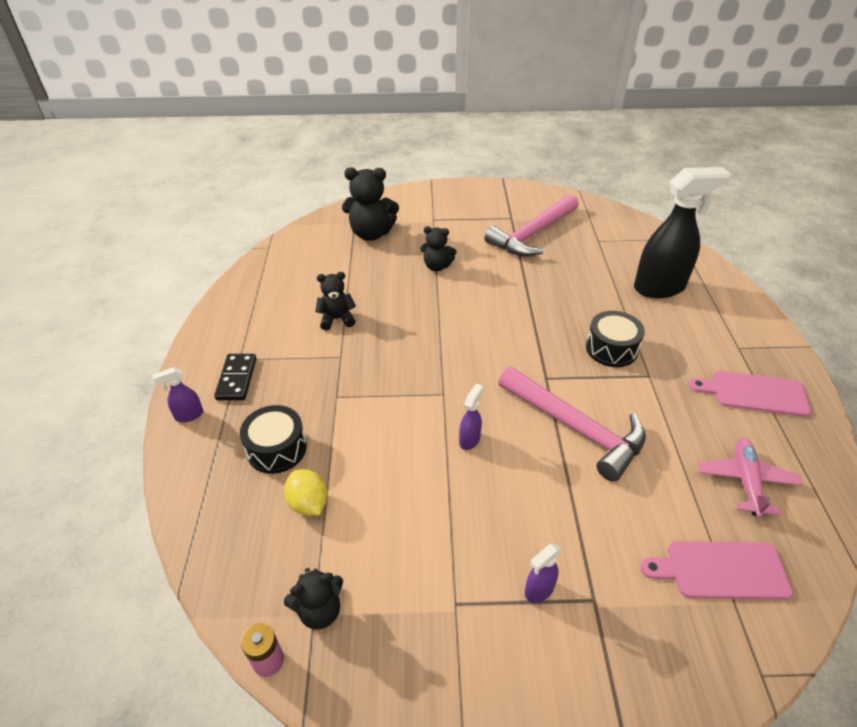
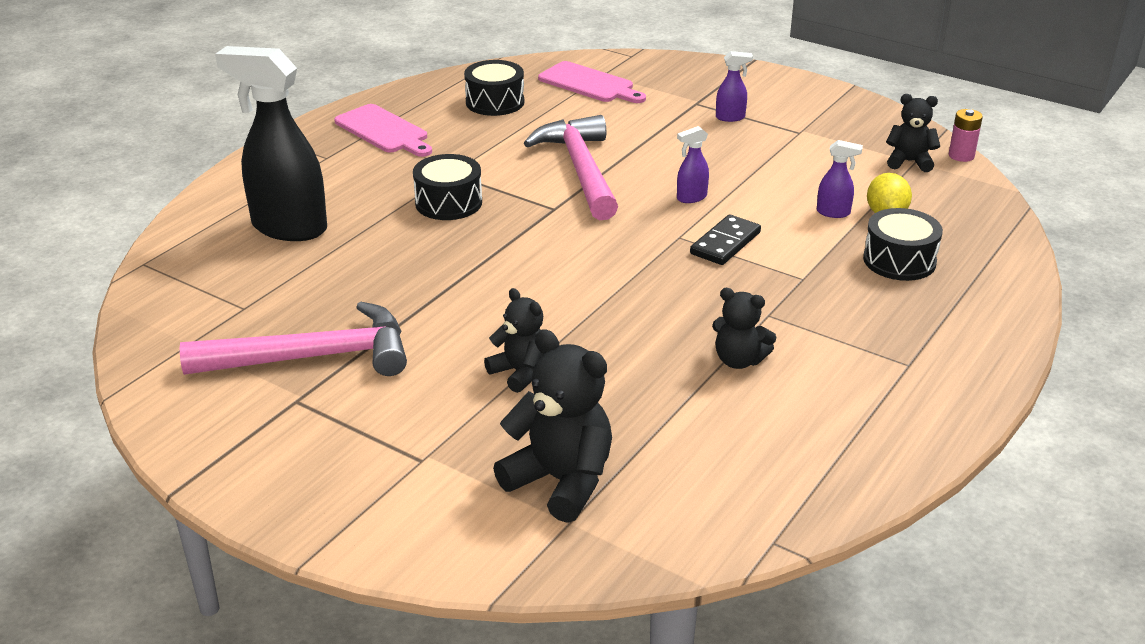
camera: 145 degrees left, 10 degrees down
purple spray bottle [153,367,203,422] -> purple spray bottle moved to [817,140,863,218]
black domino [214,354,256,400] -> black domino moved to [690,214,761,265]
pink plane [698,438,802,518] -> black drum [464,60,524,116]

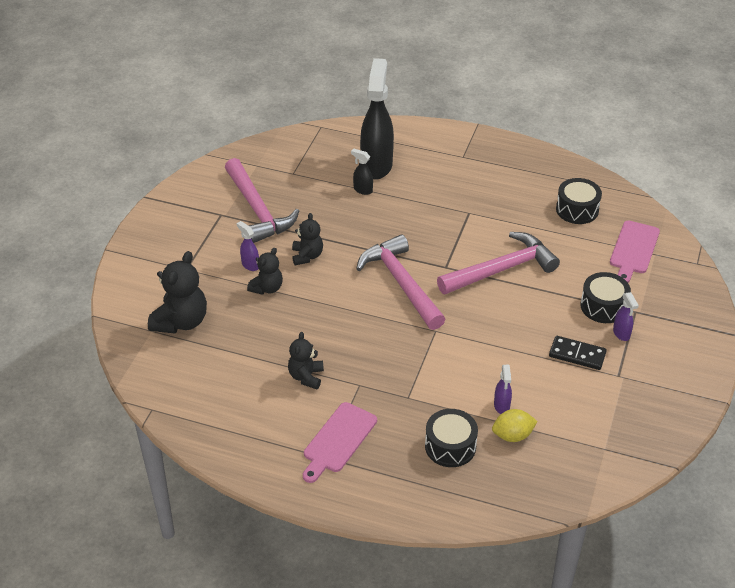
camera: 75 degrees right, 10 degrees up
pink cutting board [334,104,432,157] -> pink cutting board moved to [303,402,377,483]
black drum [413,154,482,220] -> black drum moved to [581,272,631,323]
purple spray bottle [677,126,709,203] -> purple spray bottle moved to [237,221,259,271]
black domino [690,214,761,265] -> black domino moved to [549,336,607,370]
black teddy bear [886,94,940,172] -> black teddy bear moved to [292,213,323,266]
pink battery [949,109,983,162] -> none
none -> black spray bottle [351,149,373,195]
none -> pink hammer [356,234,445,330]

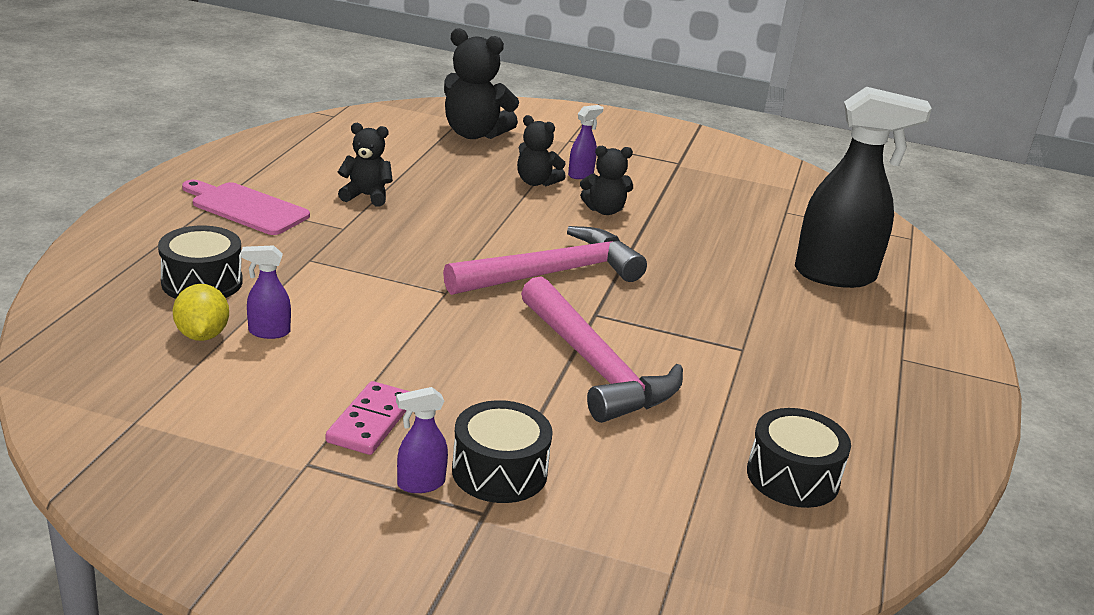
camera: 85 degrees right, 15 degrees down
pink hammer [225,158,299,243] -> none
black spray bottle [351,149,373,195] -> none
black domino [549,336,607,370] -> pink domino [326,381,410,455]
pink cutting board [610,220,660,283] -> none

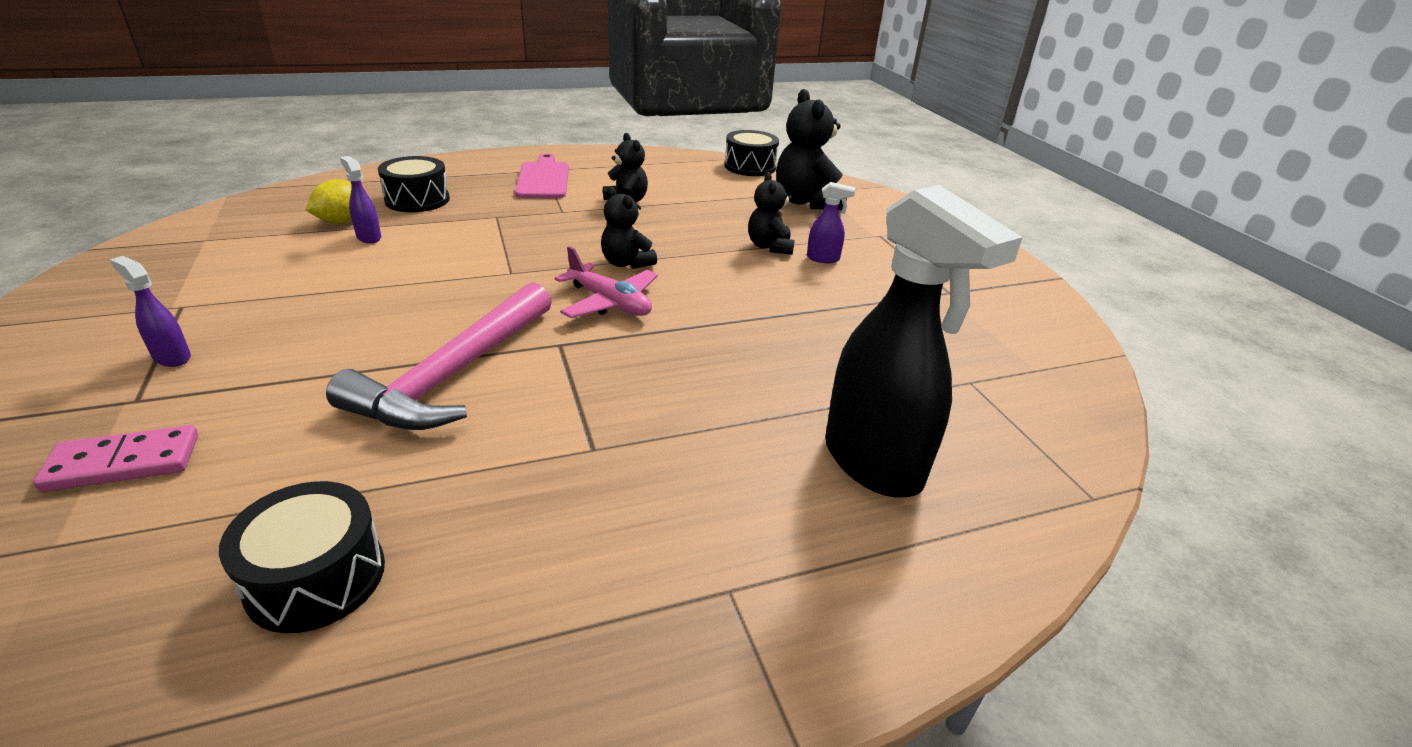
camera: 55 degrees right, 5 degrees up
pink domino [326,381,410,455] -> pink domino moved to [33,425,198,492]
pink hammer [443,226,647,295] -> pink plane [555,246,658,318]
black drum [452,400,553,503] -> black drum moved to [725,130,779,176]
black teddy bear [580,146,633,215] -> black teddy bear moved to [601,186,657,269]

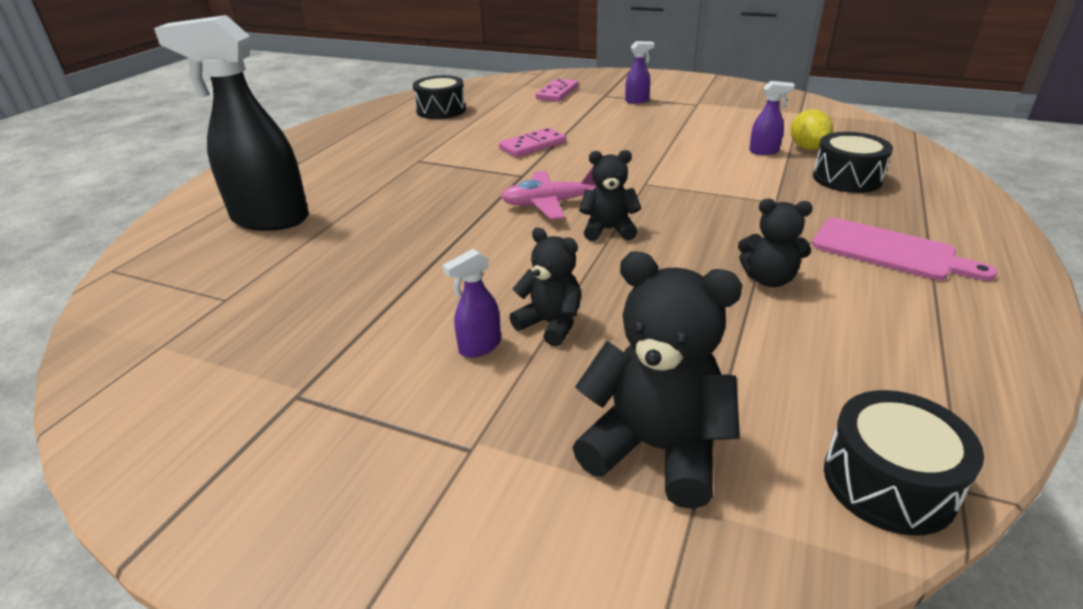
camera: 135 degrees right, 0 degrees up
pink hammer [326,282,552,430] -> pink domino [499,128,566,157]

